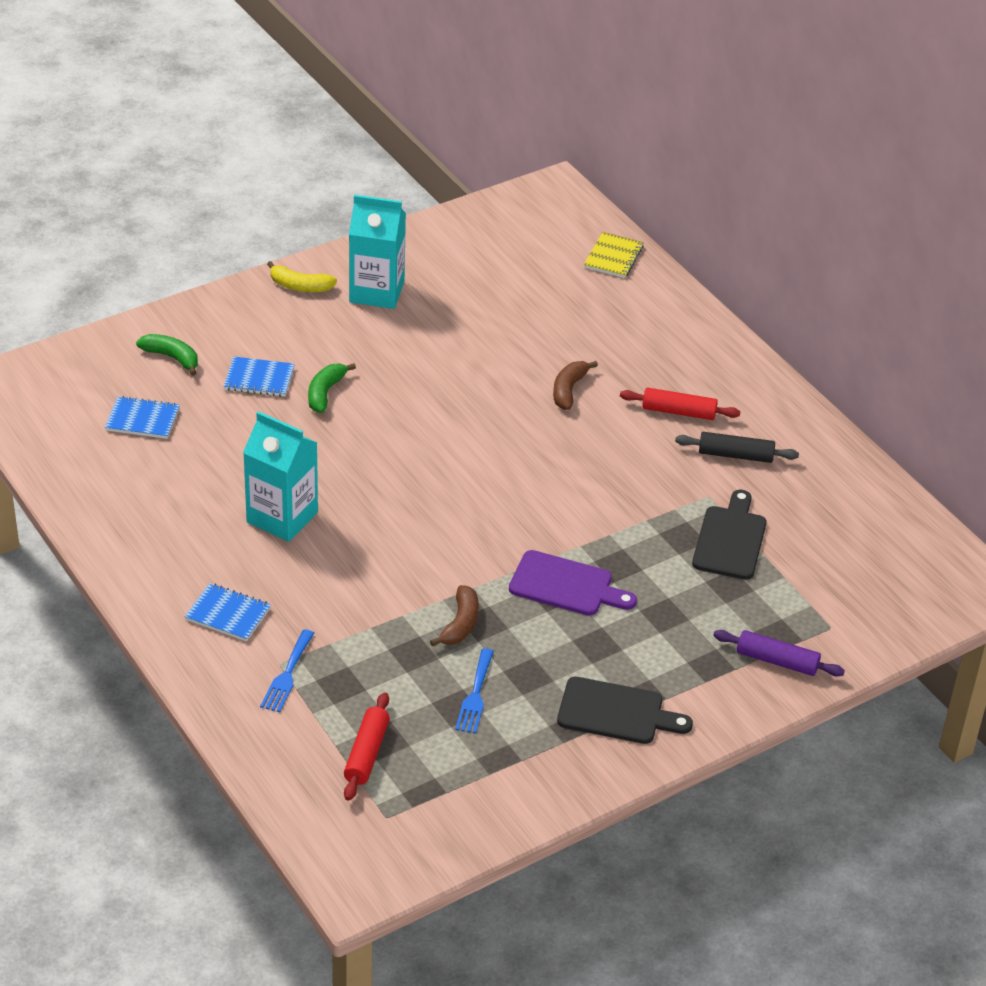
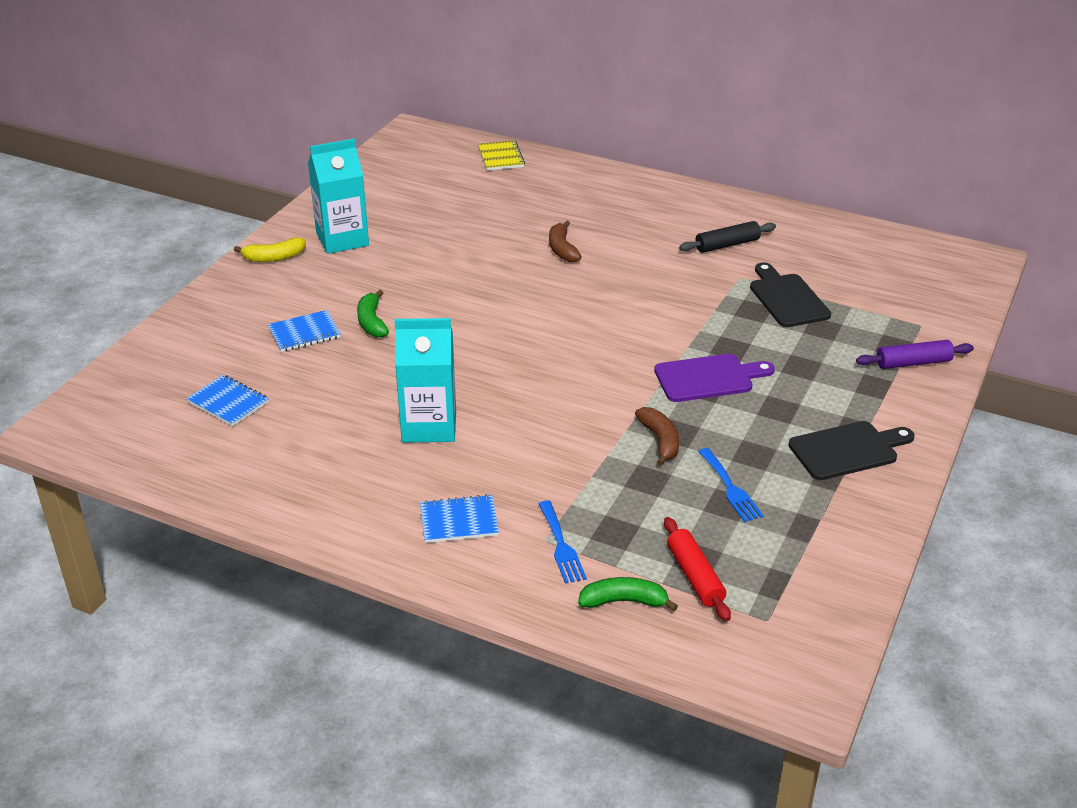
camera: 30 degrees left, 5 degrees down
blue notebook [105,396,180,439] -> blue notebook turned 60 degrees clockwise [186,375,269,426]
green banana [136,334,198,376] -> green banana moved to [578,577,678,611]
red rolling pin [620,388,740,420] -> none

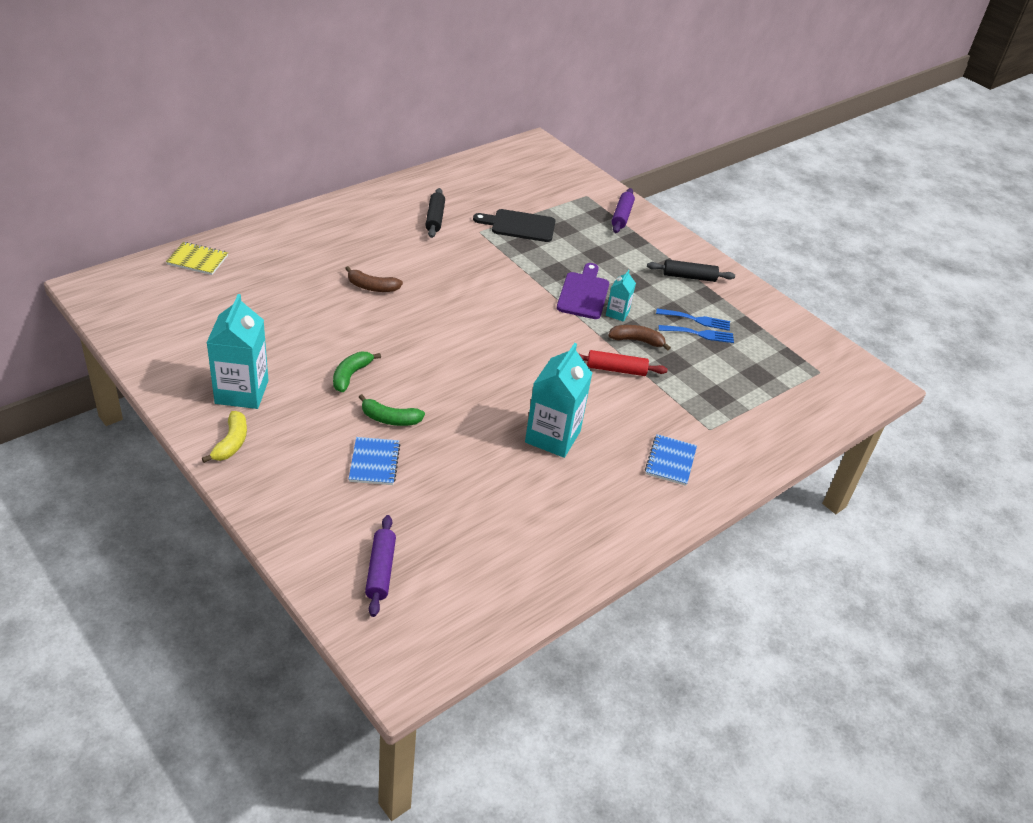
camera: 70 degrees left, 5 degrees up
blue notebook [186,375,269,426] -> none
blue fork [538,500,587,584] -> blue fork moved to [656,308,730,331]
green banana [578,577,678,611] -> green banana moved to [333,352,381,392]
red rolling pin [664,517,731,621] -> red rolling pin moved to [578,350,668,376]
black cutting board [788,421,915,480] -> black rolling pin [647,260,735,282]
none -> purple rolling pin [365,515,396,617]
none -> turquoise carton [606,270,636,322]

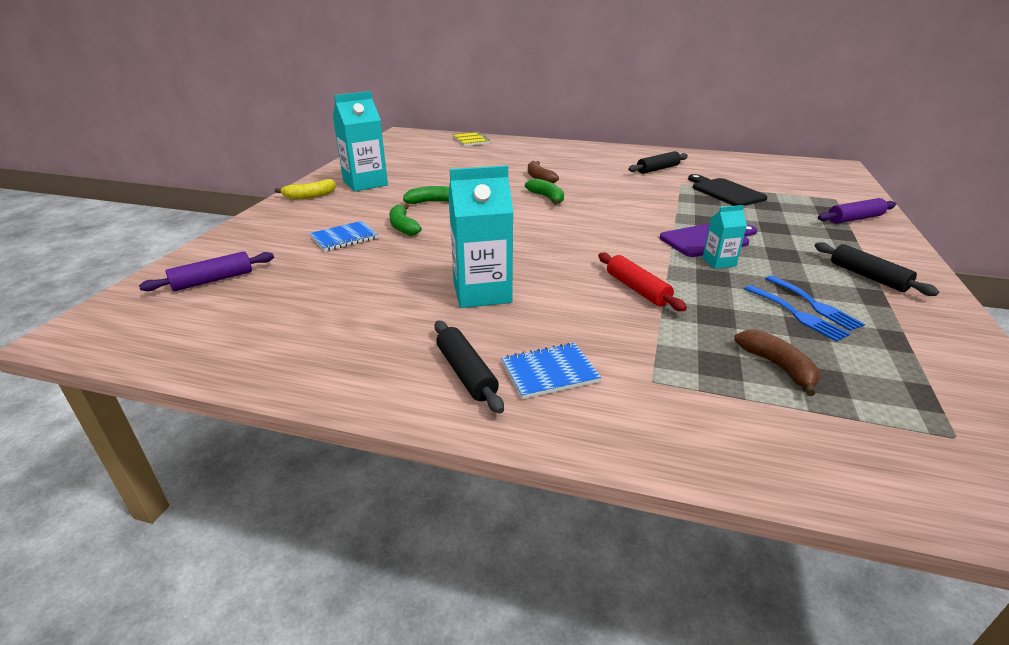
camera: 60 degrees right, 10 degrees down
brown banana [608,325,671,351] -> brown banana moved to [734,329,820,396]
none -> black rolling pin [434,320,504,414]
none -> green banana [525,178,564,205]

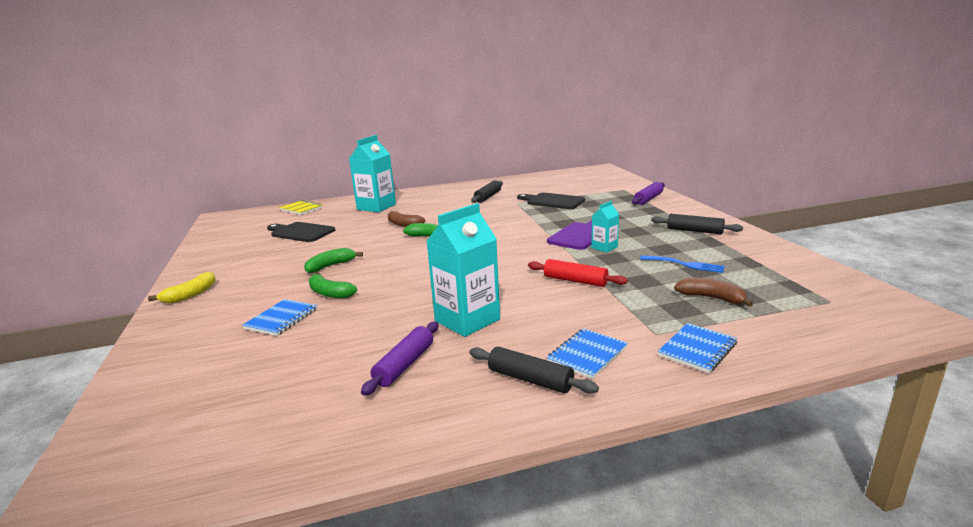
camera: 30 degrees left, 10 degrees down
purple rolling pin [139,251,274,291] -> purple rolling pin moved to [361,322,439,396]
turquoise carton [333,91,388,191] -> turquoise carton moved to [349,135,396,212]
blue fork [765,275,865,331] -> none
none -> black cutting board [267,222,335,242]
none -> blue notebook [658,323,737,373]

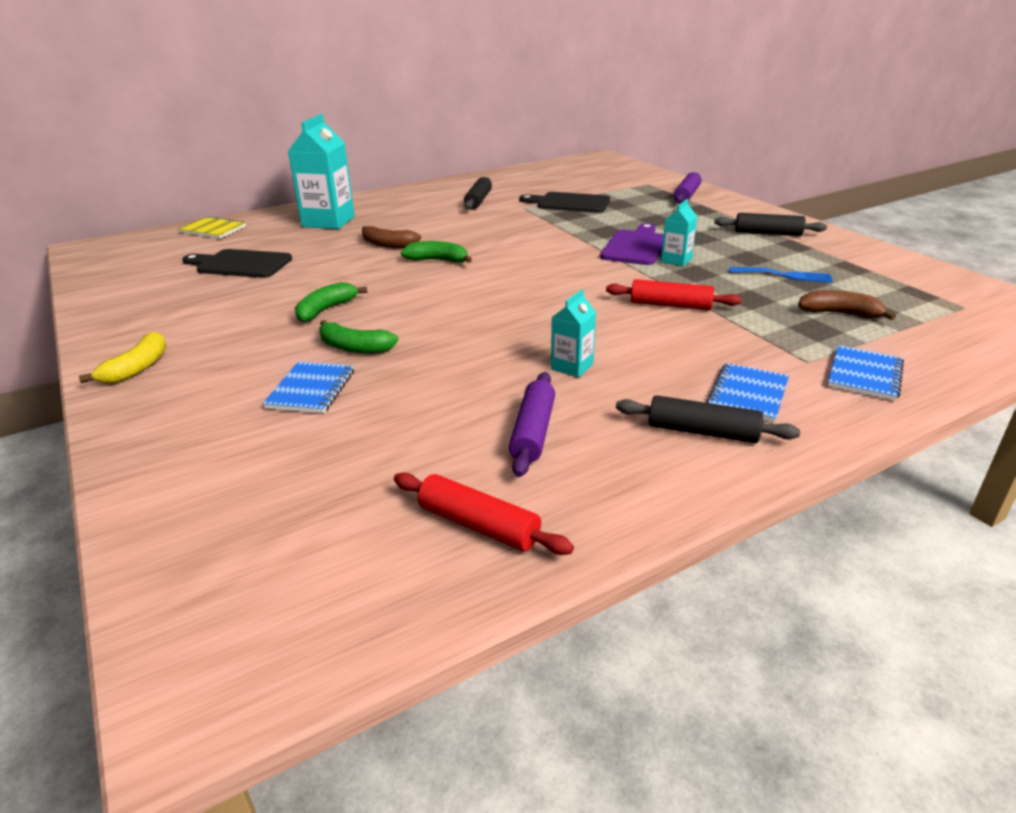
camera: 15 degrees left, 10 degrees up
turquoise carton [426,203,500,337] -> turquoise carton [551,289,596,378], size x0.51
none -> red rolling pin [394,472,574,555]

